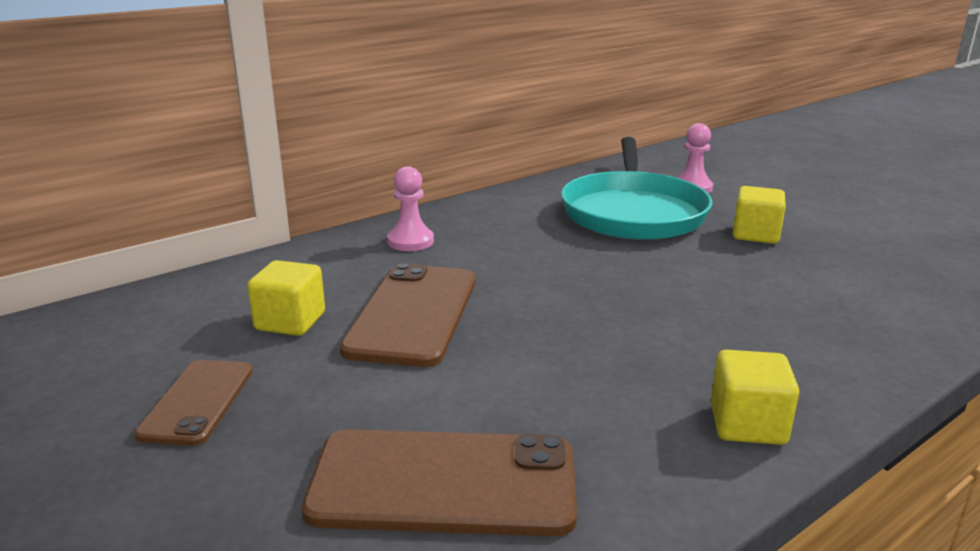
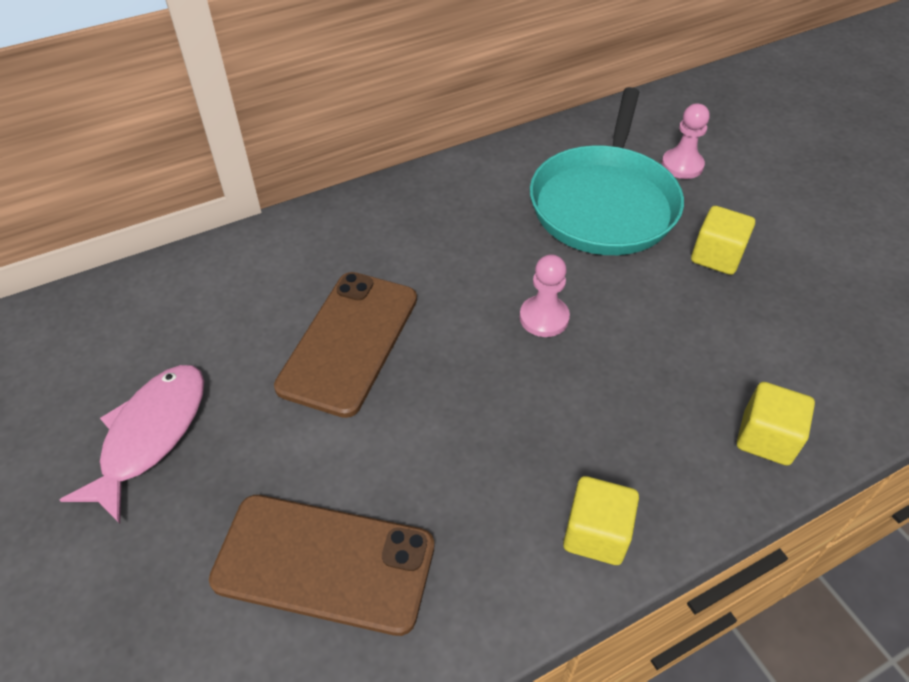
camera: 10 degrees right, 25 degrees up
brown phone [134,360,253,446] -> pink fish [60,365,204,524]
yellow cube [247,260,325,336] -> yellow cube moved to [737,382,815,466]
pink pawn [387,166,434,251] -> pink pawn moved to [520,254,570,337]

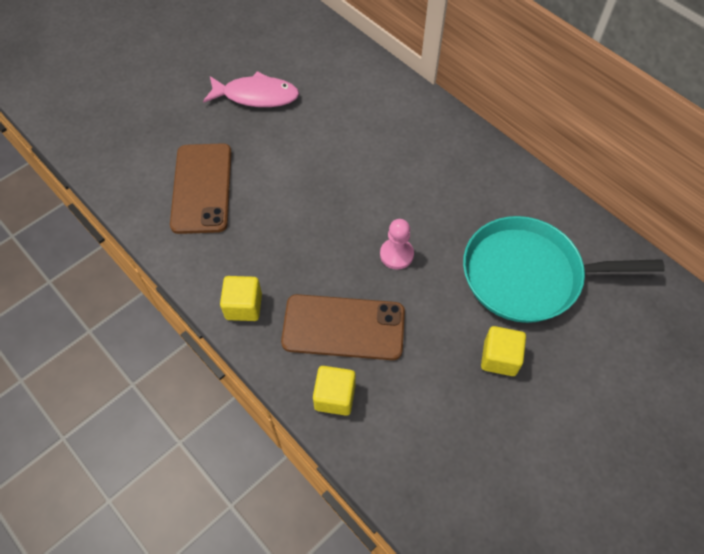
camera: 75 degrees right, 10 degrees up
brown phone [274,272,417,418] -> brown phone moved to [281,294,405,360]
pink pawn [662,103,710,179] -> none

